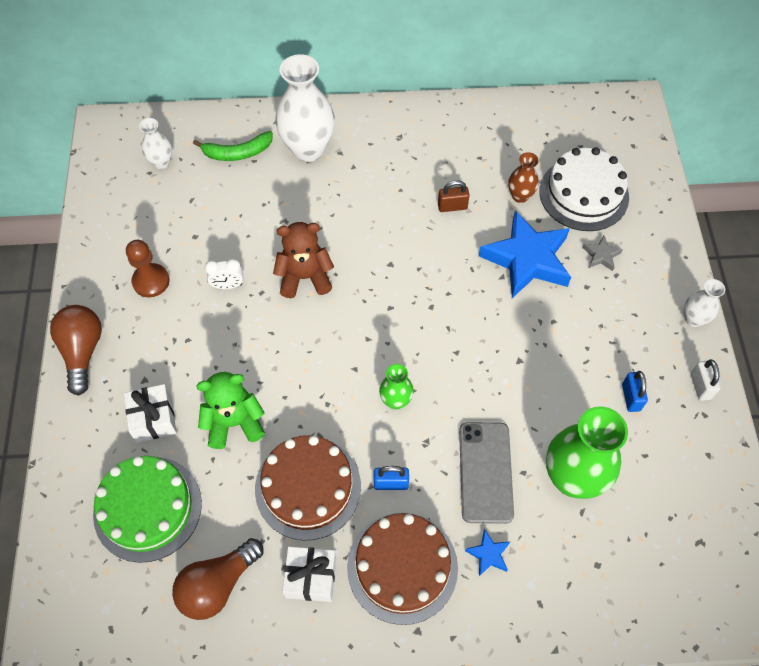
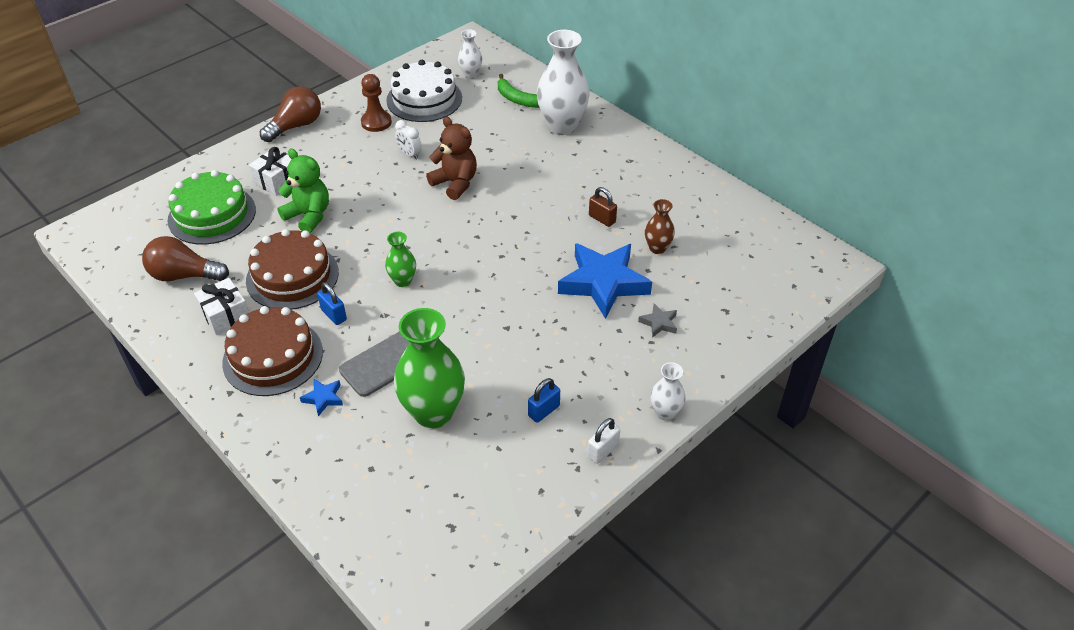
camera: 50 degrees right, 15 degrees down
white cake [539,147,629,231] -> white cake moved to [386,60,462,122]

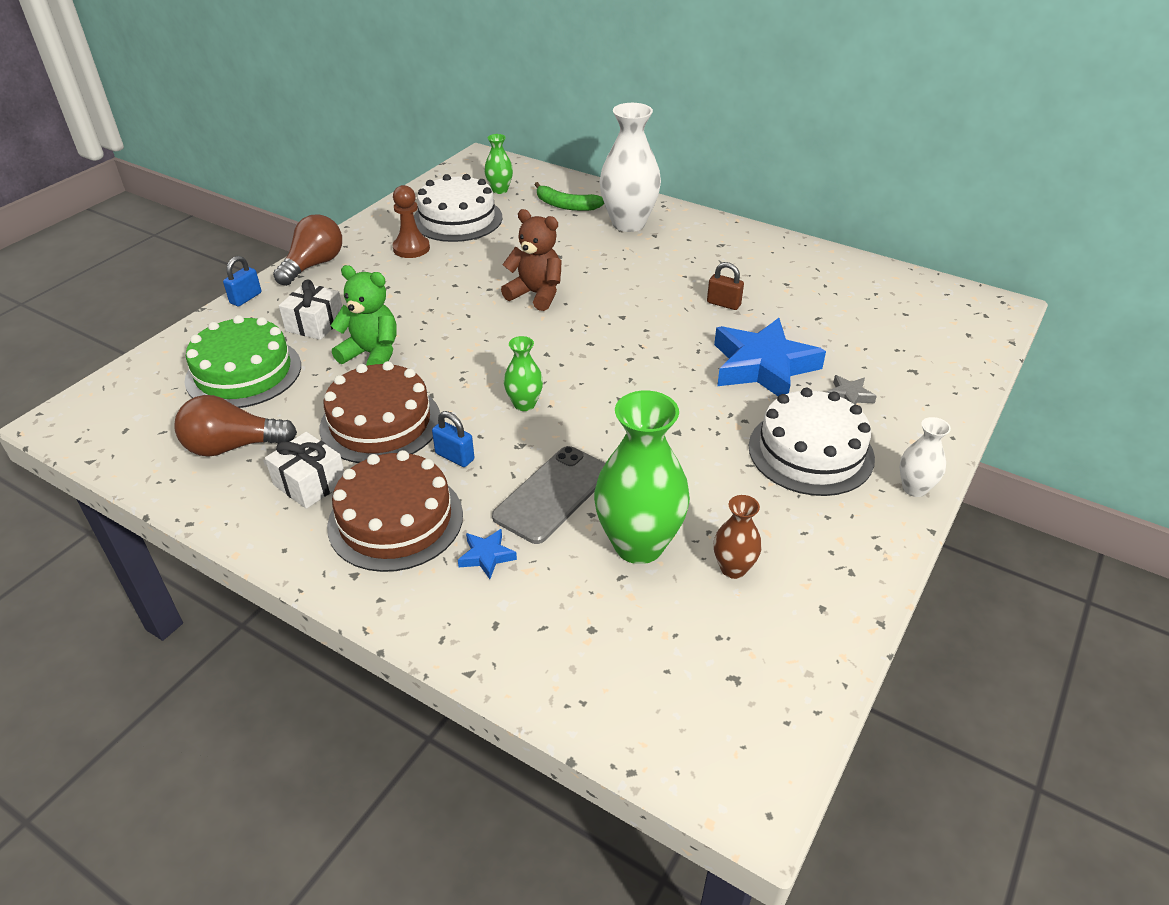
camera: 15 degrees left, 5 degrees down
white clock [395,120,422,160] -> none
white vase [458,29,482,79] -> green vase [484,134,513,194]
blue padlock [528,378,560,423] -> blue padlock moved to [223,256,262,306]
white padlock [587,418,620,464] -> none
brown vase [645,199,675,254] -> brown vase moved to [714,495,762,579]
none -> white cake [749,388,875,496]

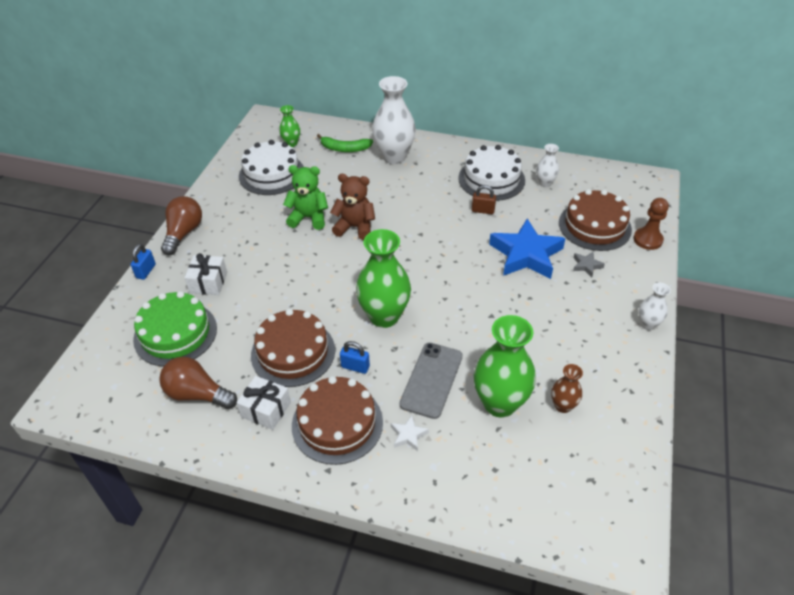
camera: 15 degrees left, 5 degrees up
brown light bulb [175,395,297,457] -> brown light bulb turned 45 degrees clockwise [159,357,237,409]
green teddy bear [331,265,397,366] -> green teddy bear moved to [283,165,328,230]
brown pawn [392,185,430,258] -> brown pawn moved to [633,198,669,250]
blue star [458,529,517,579] -> white star [391,415,429,451]
green vase [504,336,543,411] -> green vase [356,229,411,328], size x1.99
white cake [749,388,875,496] -> white cake moved to [458,145,525,201]
none -> white vase [536,144,559,187]
none -> brown cake [559,189,632,251]

